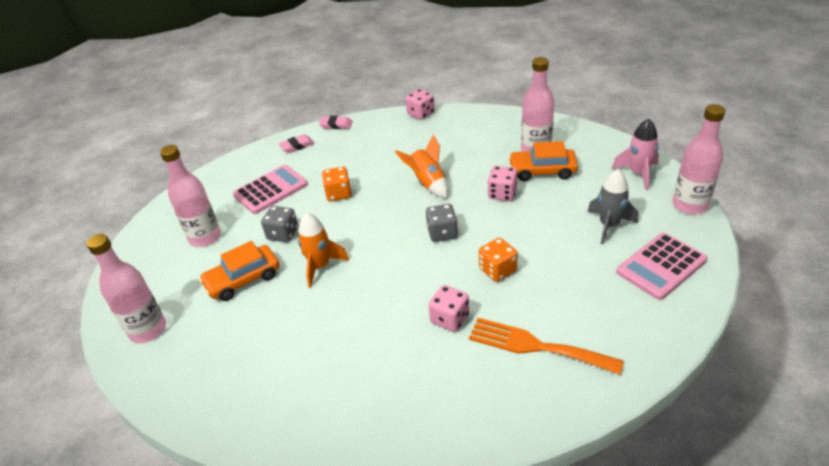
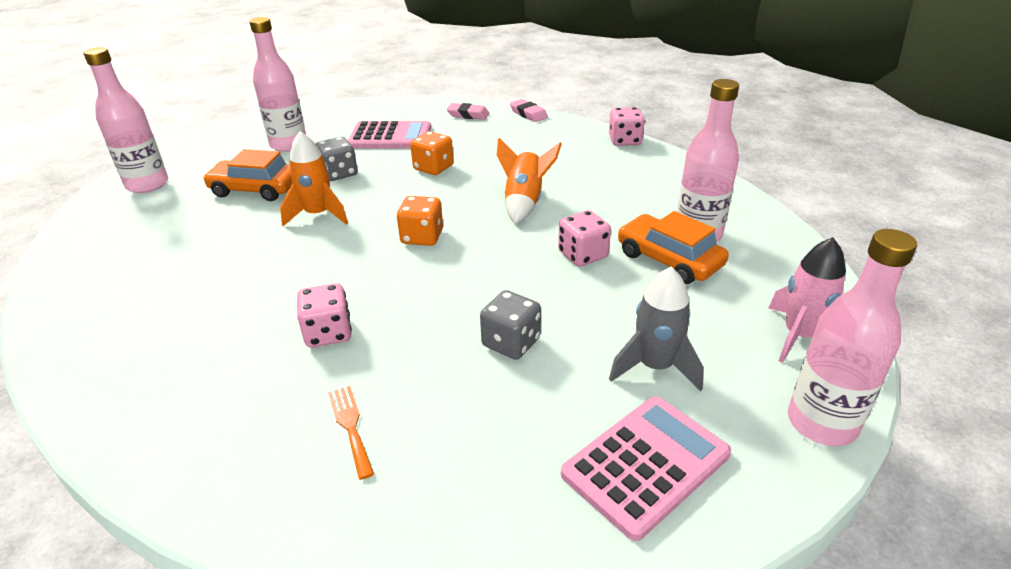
camera: 40 degrees right, 5 degrees down
grey dice [426,204,458,242] -> grey dice moved to [480,290,541,360]
orange fork [469,318,624,375] -> orange fork [328,386,374,480], size x0.51
orange dice [479,238,518,282] -> orange dice moved to [397,196,443,246]
pink calculator [616,233,707,300] -> pink calculator turned 135 degrees clockwise [561,396,731,541]

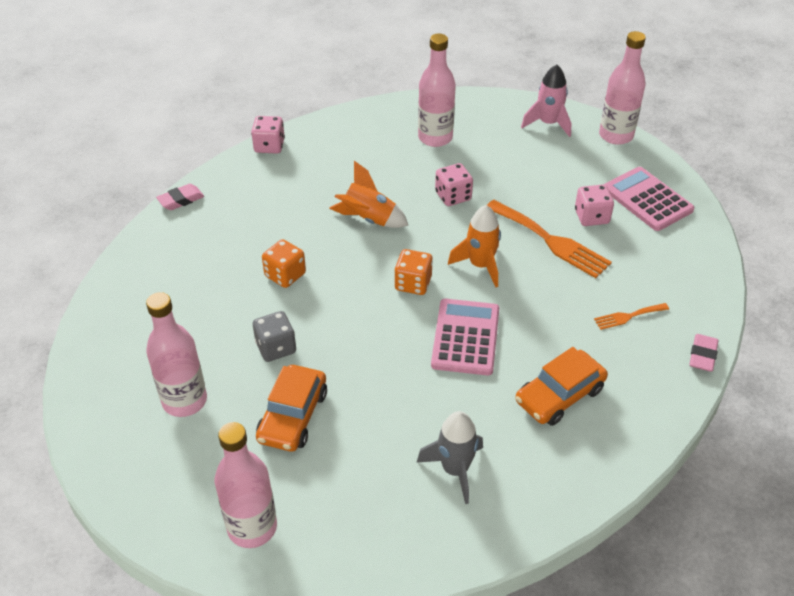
camera: 85 degrees left, 10 degrees up
orange rocket [280,131,348,226] -> orange rocket moved to [448,205,501,287]
pink dice [297,283,352,348] -> pink dice moved to [575,185,614,226]
pink calculator [348,121,431,148] -> pink calculator moved to [431,299,499,375]
pink eraser [447,103,490,120] -> pink eraser moved to [689,334,719,372]
grey dice [480,290,541,360] -> orange fork [487,200,612,278]
grey rocket [609,267,704,391] -> grey rocket moved to [417,411,483,504]
orange car [618,211,729,284] -> orange car moved to [515,347,608,426]

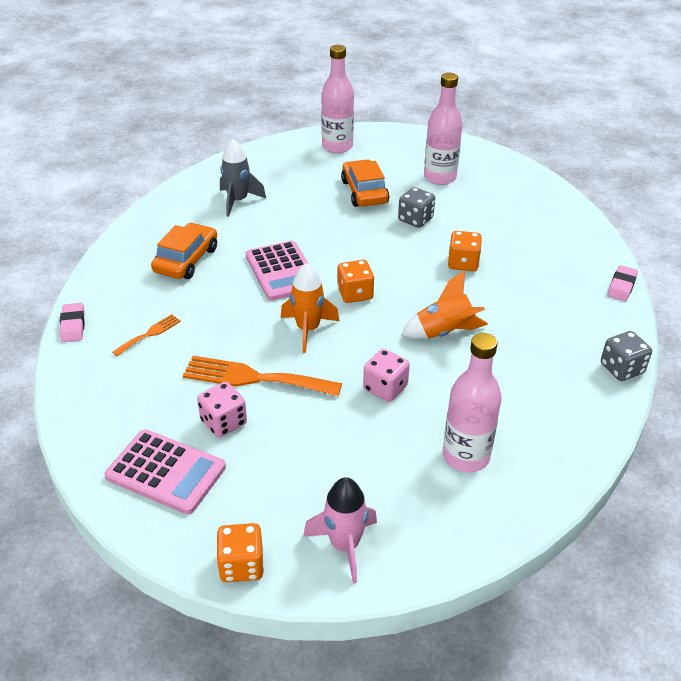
camera: 150 degrees right, 5 degrees down
pink dice [251,116,285,153] -> grey dice [601,331,652,381]
pink bottle [599,31,646,145] -> orange dice [216,523,264,582]

